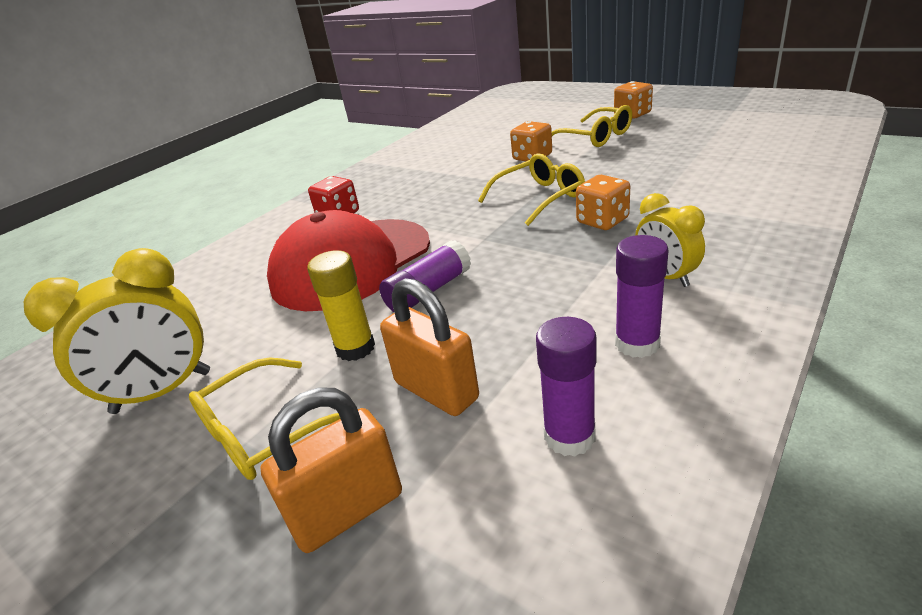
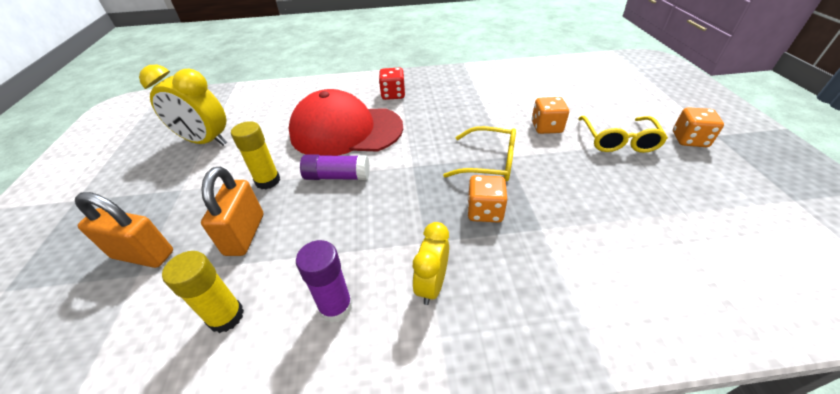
camera: 45 degrees right, 10 degrees up
yellow glasses [189,358,340,480] -> none
purple glue stick [536,317,597,457] -> yellow glue stick [162,251,244,333]

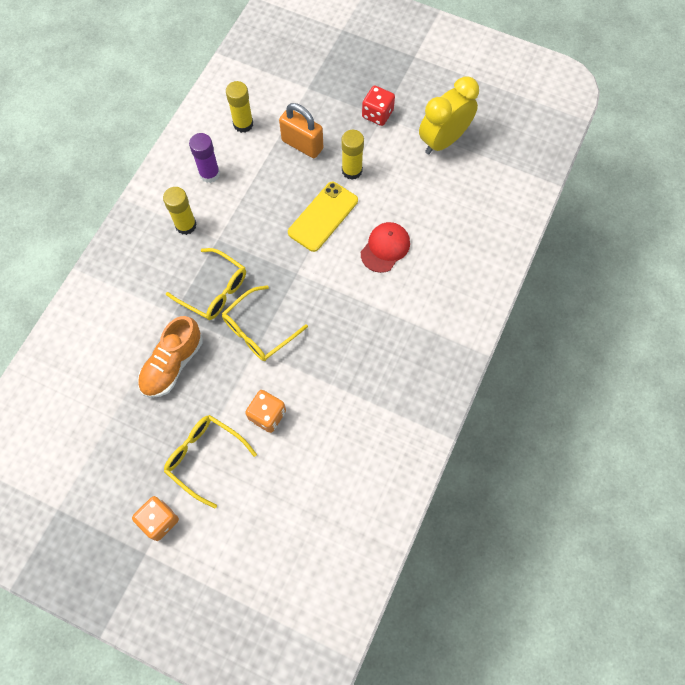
camera: 120 degrees right, 25 degrees up
orange padlock [75,192,173,268] -> none
red cap [288,89,403,156] -> red cap [361,222,410,273], size x0.48
purple glue stick [300,154,370,180] -> yellow phone [288,182,358,252]
red dice [379,68,405,100] -> red dice moved to [362,86,395,126]
yellow clock [412,222,449,305] -> yellow glue stick [163,187,197,235]
orange dice [467,175,507,222] -> yellow glasses [166,248,246,320]
none -> orange shoe [138,316,203,398]

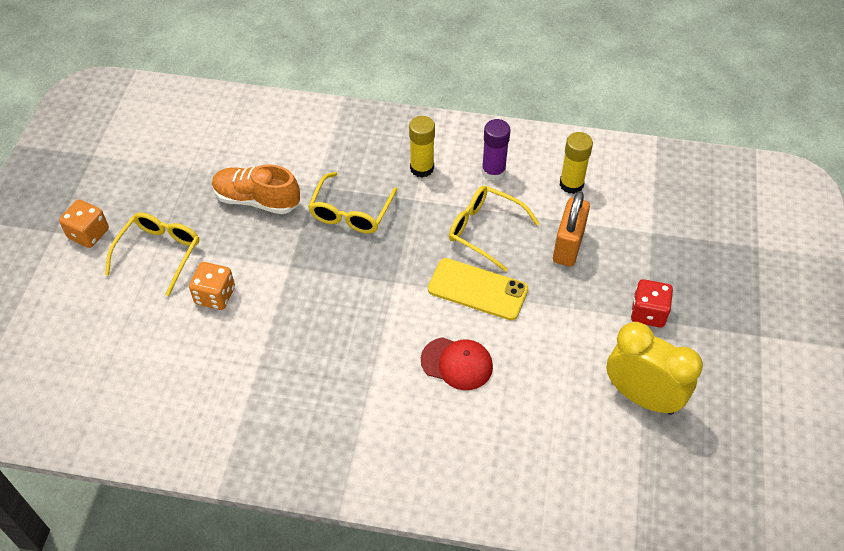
camera: 75 degrees right, 15 degrees down
yellow glasses [222,285,308,361] -> yellow glasses moved to [449,186,540,272]
yellow glue stick [341,130,364,180] -> none

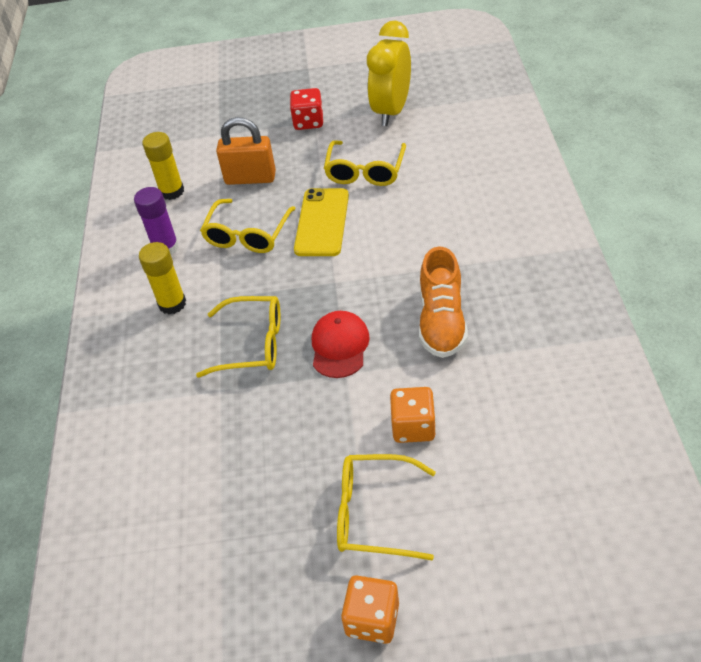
camera: 100 degrees left, 5 degrees down
orange shoe [212,164,300,214] -> orange shoe moved to [419,246,468,358]
red cap [421,337,493,390] -> red cap moved to [312,311,370,378]
none -> yellow glasses [324,140,406,186]

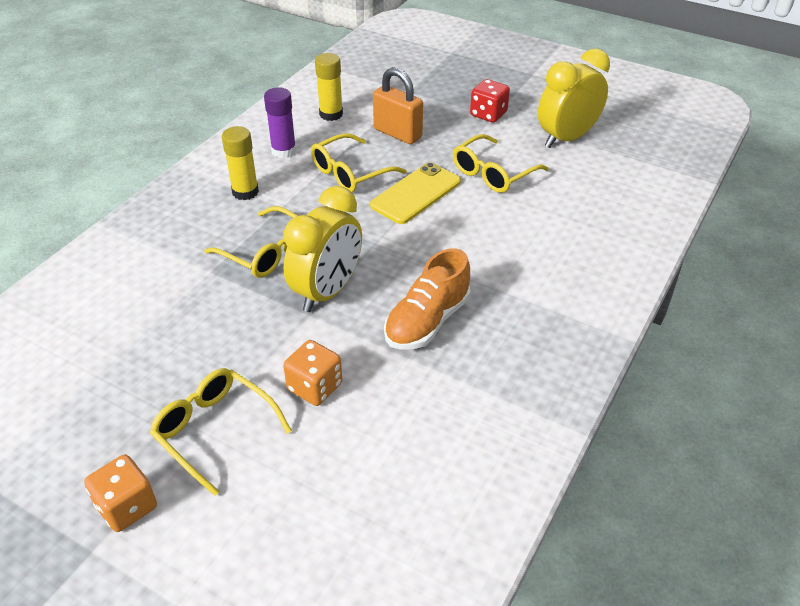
camera: 30 degrees right, 5 degrees down
red cap [312,311,370,378] -> yellow clock [283,186,362,312]

